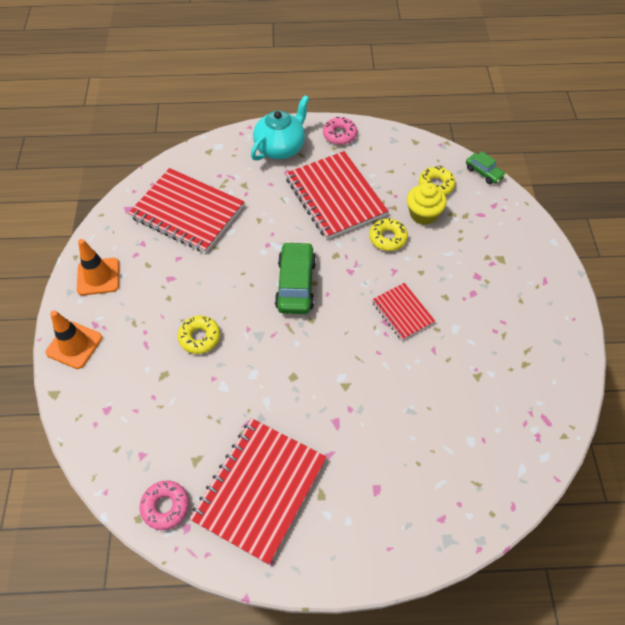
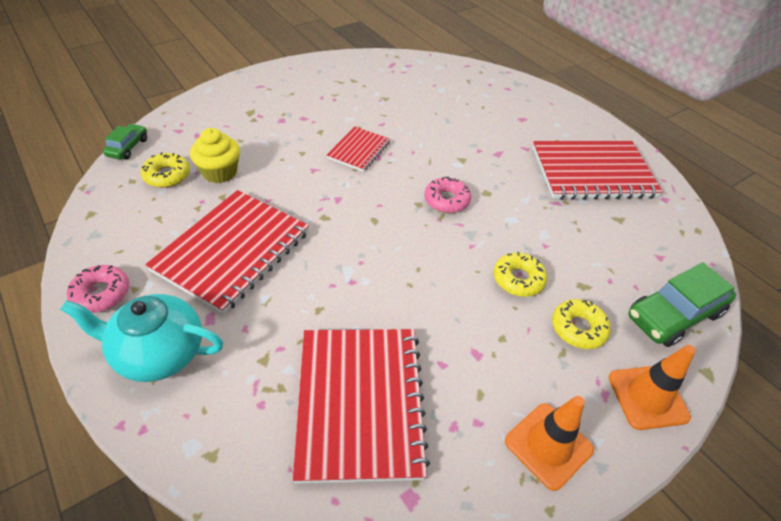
camera: 125 degrees left, 10 degrees down
pink donut [139,481,189,530] -> pink donut moved to [425,176,471,213]
green car [275,241,316,314] -> green car moved to [628,262,736,347]
yellow donut [369,218,408,251] -> yellow donut moved to [552,299,611,349]

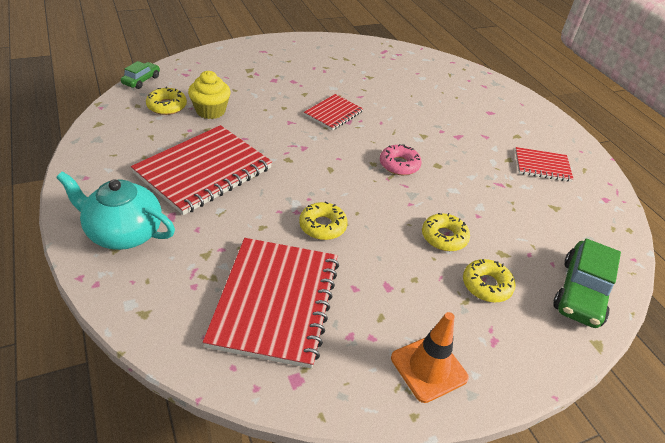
camera: 10 degrees right, 5 degrees down
pink donut [67,265,129,313] -> none
red notebook [532,141,663,200] -> red notebook [515,147,573,182], size x0.53
orange traffic cone [608,345,696,430] -> none
green car [628,262,736,347] -> green car turned 45 degrees counterclockwise [553,238,621,328]
none -> yellow donut [299,201,348,240]

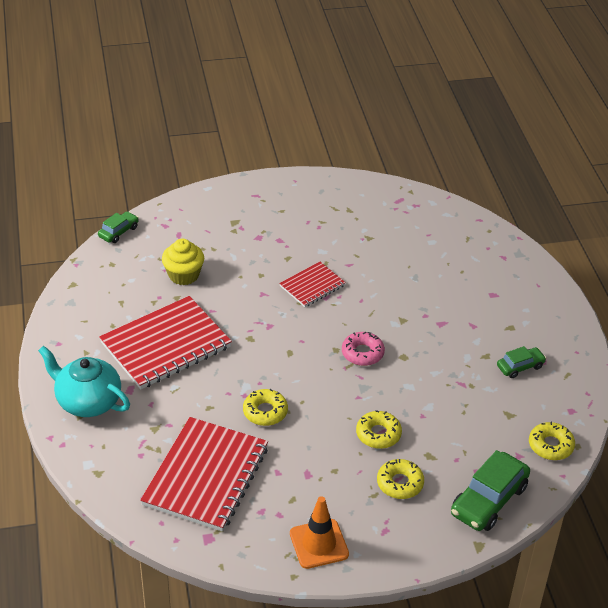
camera: 15 degrees right, 0 degrees up
yellow donut [146,87,187,115] -> yellow donut moved to [529,422,575,460]
red notebook [515,147,573,182] -> green car [497,346,546,378]

